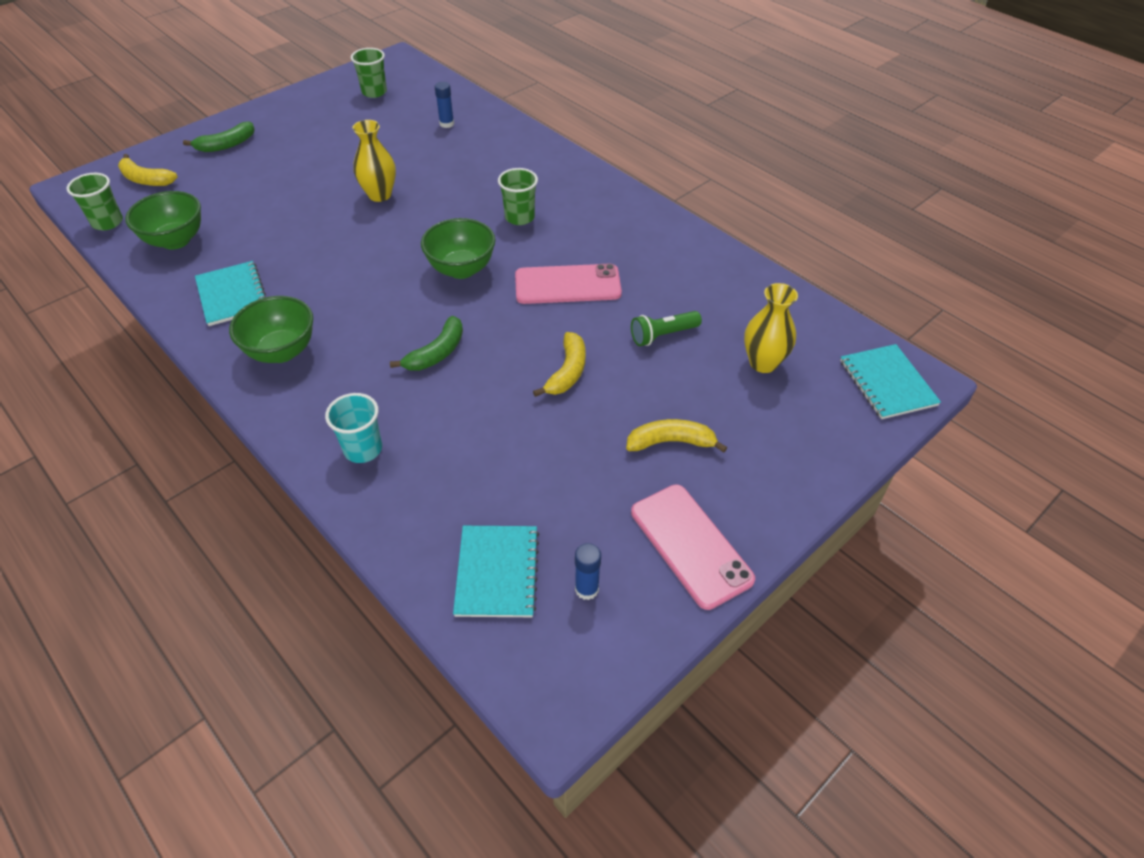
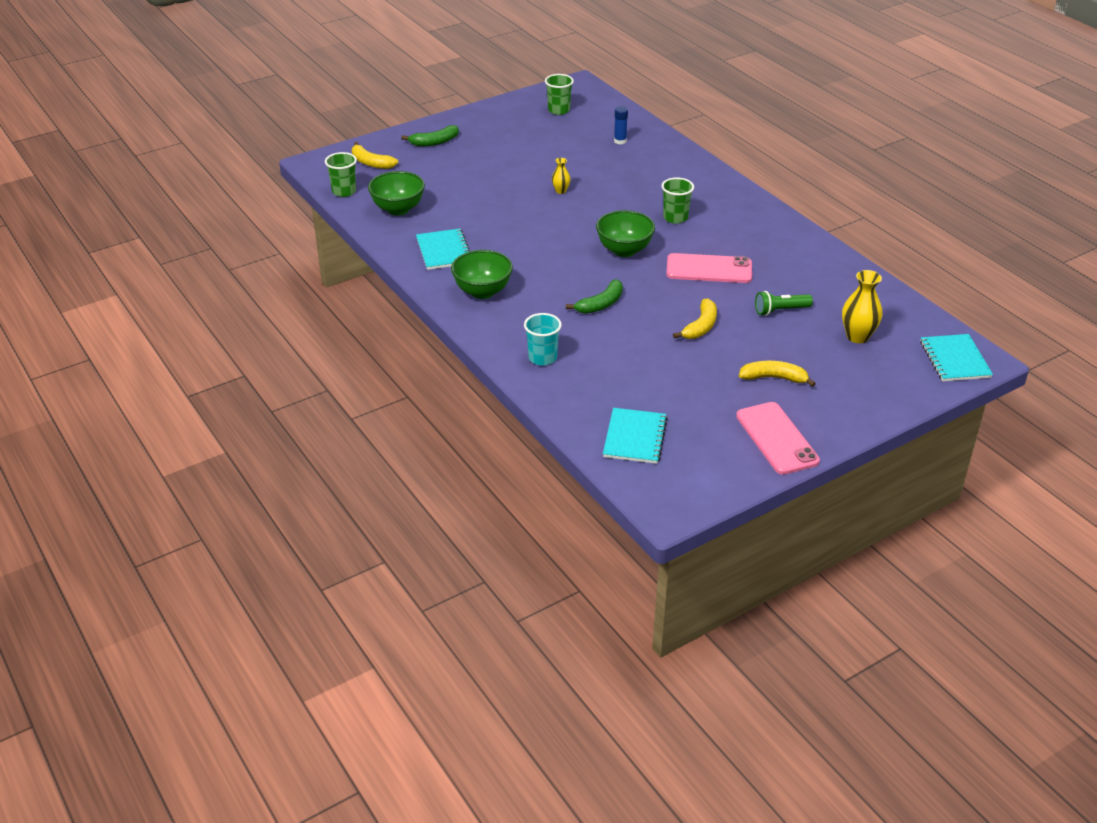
camera: 10 degrees right, 10 degrees down
yellow vase [352,120,396,202] -> yellow vase [552,158,571,194], size x0.56
blue glue stick [575,543,601,600] -> none

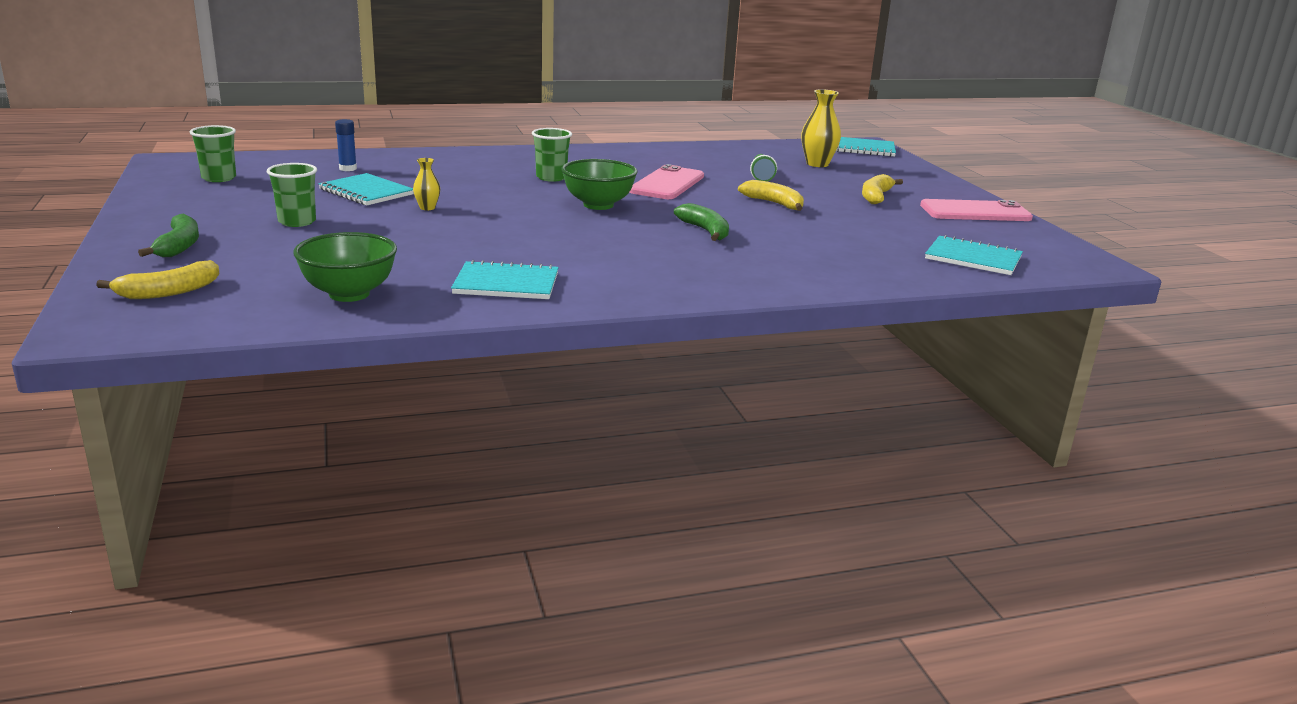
camera: 75 degrees left, 15 degrees down
green cup [325,152,357,197] -> green cup moved to [267,163,317,227]
green bowl [451,250,513,299] -> none
turquoise cup [524,313,562,366] -> none
none -> turquoise notebook [319,173,414,205]

